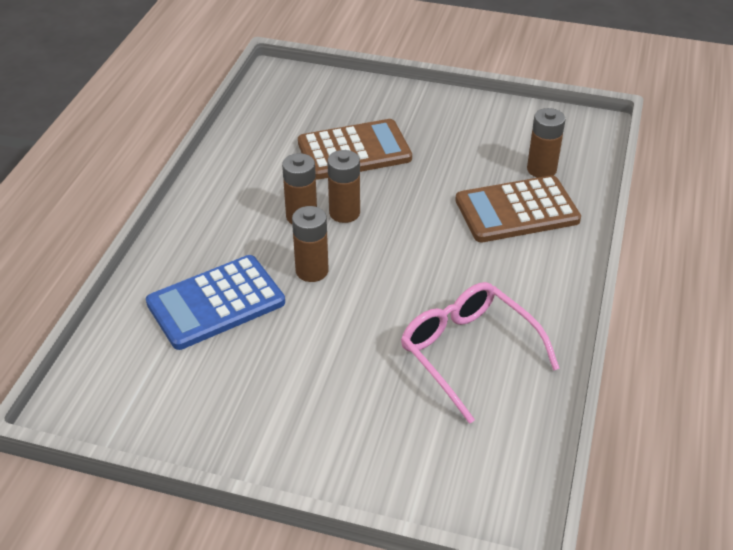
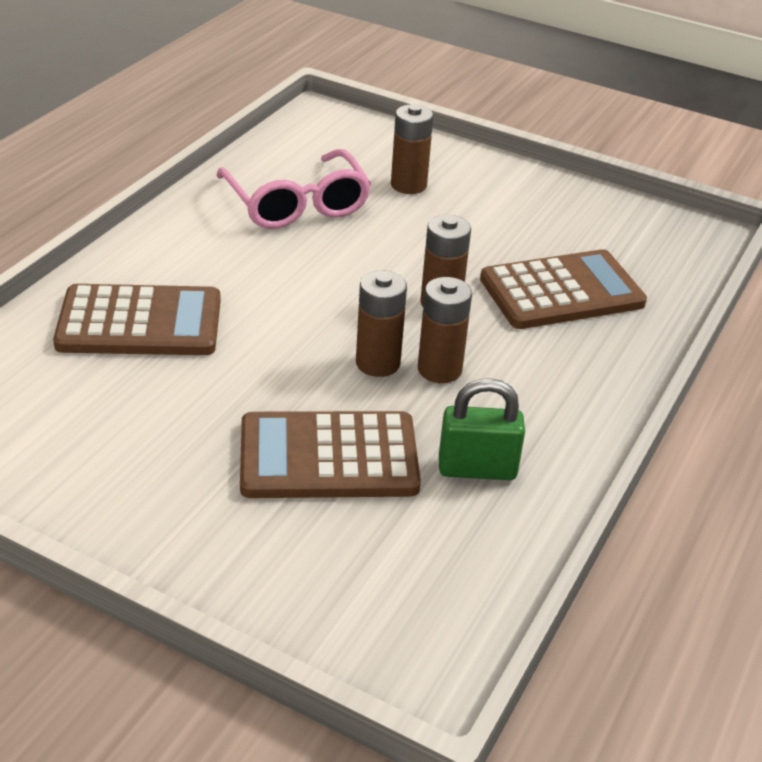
camera: 170 degrees left, 5 degrees down
blue calculator [146,255,285,350] -> brown calculator [480,249,647,329]
brown battery [527,108,566,178] -> brown battery moved to [391,104,433,194]
none -> green padlock [439,378,525,480]

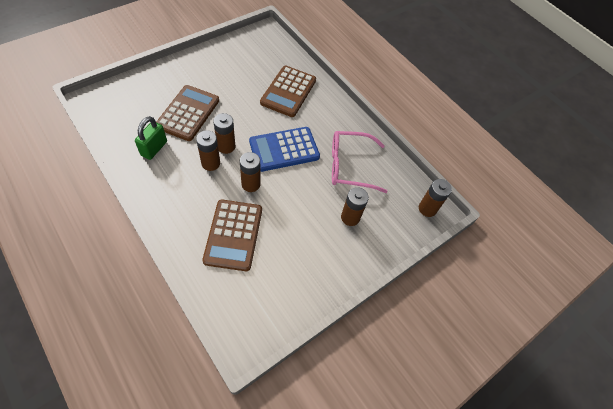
camera: 110 degrees right, 20 degrees up
none -> blue calculator [249,127,320,172]
none -> brown battery [419,179,452,217]

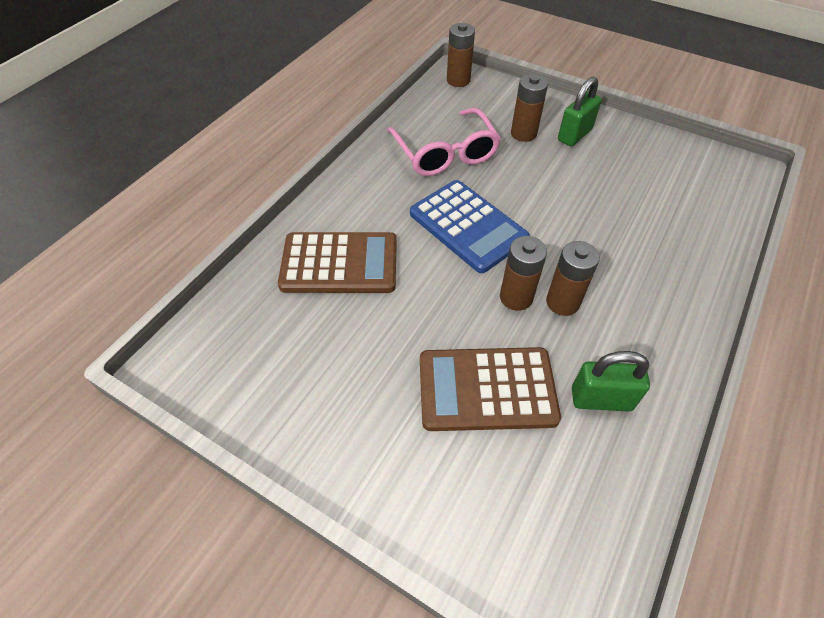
camera: 105 degrees left, 5 degrees down
brown calculator [202,200,262,271] -> none
brown battery [240,152,261,192] -> none
none -> green padlock [558,77,602,146]

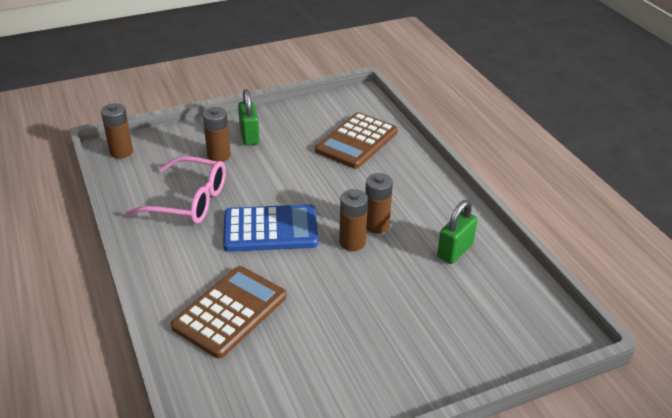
camera: 55 degrees left, 15 degrees down
brown calculator [420,347,561,431] -> brown calculator moved to [315,112,398,169]

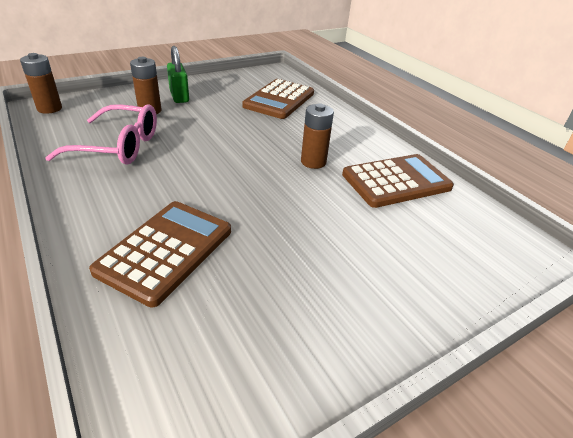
camera: 10 degrees left, 0 degrees up
blue calculator [223,204,318,252] -> none
brown battery [339,189,368,251] -> none
green padlock [437,200,477,264] -> brown calculator [342,154,454,208]

